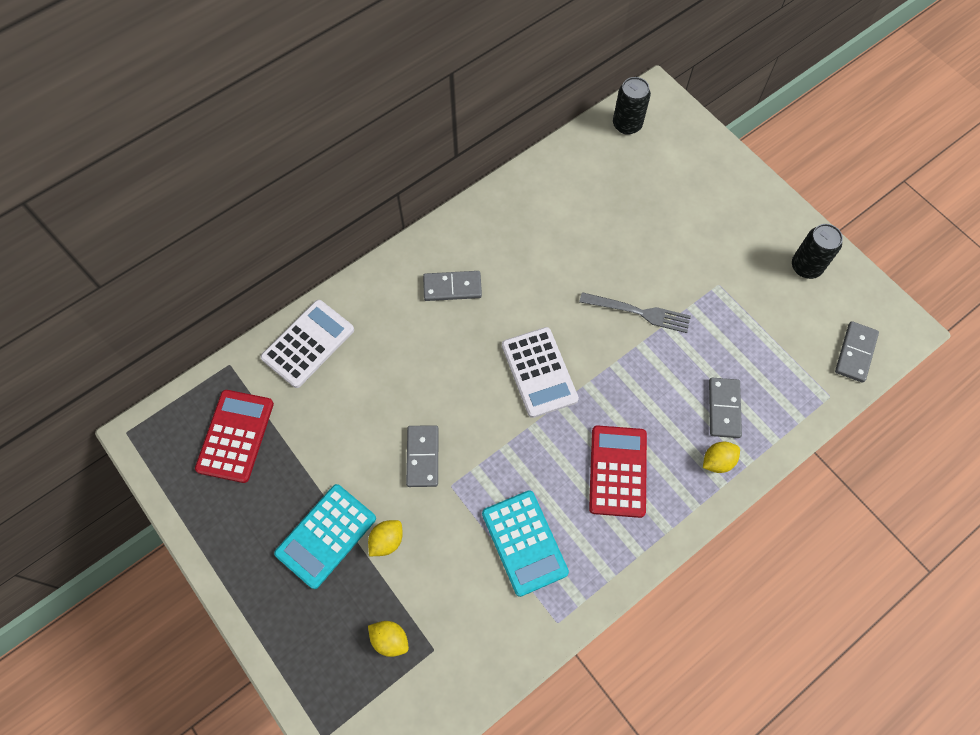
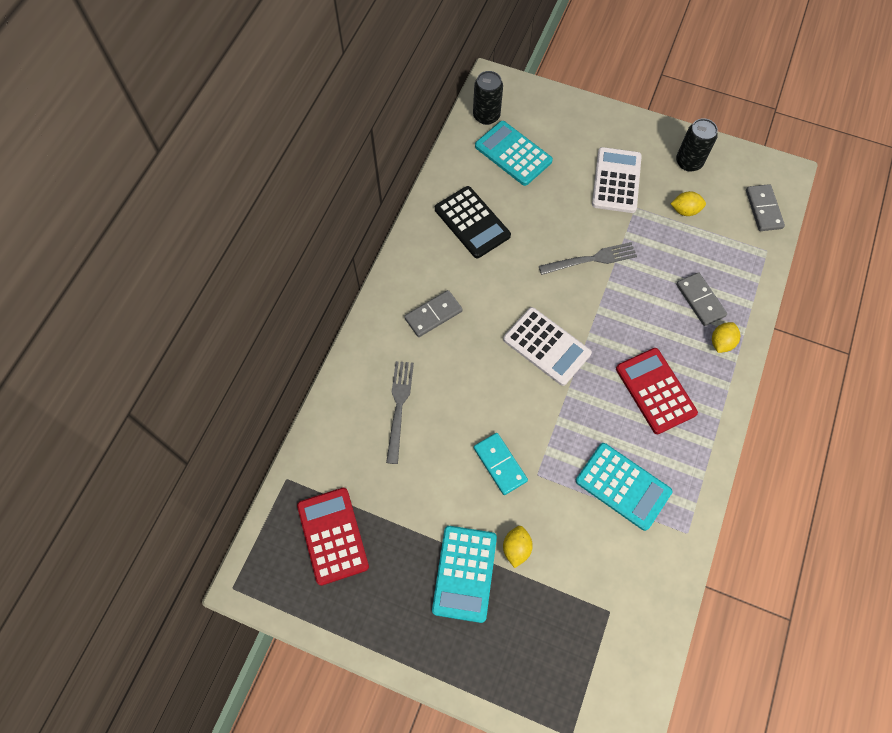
camera: 30 degrees left, 0 degrees up
white calculator [261,300,354,388] -> white calculator moved to [592,147,642,213]
yellow lemon [368,621,409,657] -> yellow lemon moved to [671,191,706,216]
grey domino [406,425,439,487] -> turquoise domino [474,433,528,495]
none -> grey fork [386,361,414,464]
none -> black calculator [435,186,511,258]
none -> turquoise calculator [475,121,553,186]

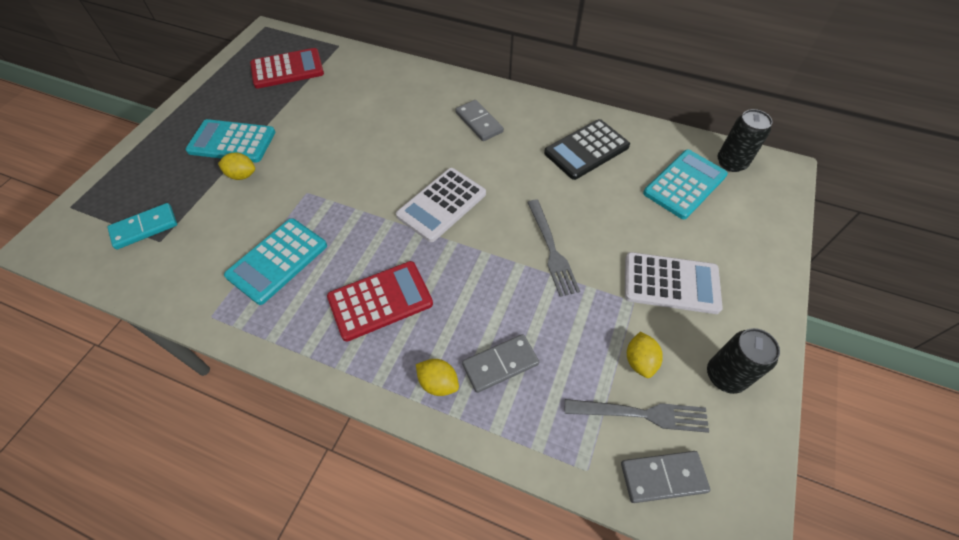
camera: 90 degrees right, 10 degrees down
grey fork [386,361,414,464] -> grey fork moved to [565,399,709,433]
turquoise domino [474,433,528,495] -> turquoise domino moved to [107,203,177,250]

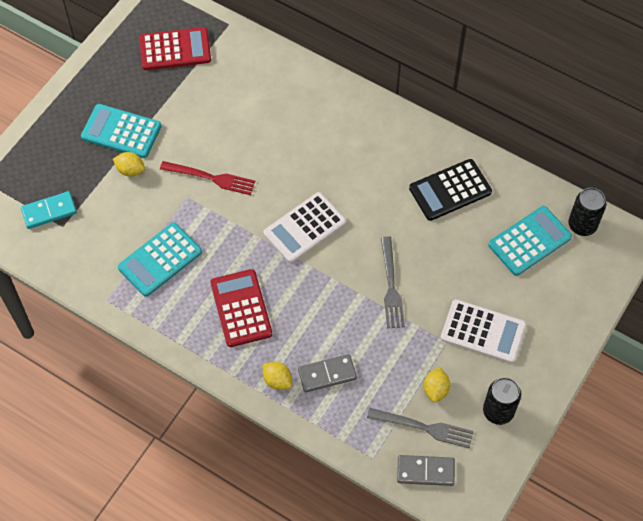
camera: 10 degrees right, 5 degrees up
red calculator [327,261,433,341] -> red calculator turned 90 degrees counterclockwise [210,269,272,347]
grey domino [455,100,504,141] -> none
none -> red fork [160,161,255,195]

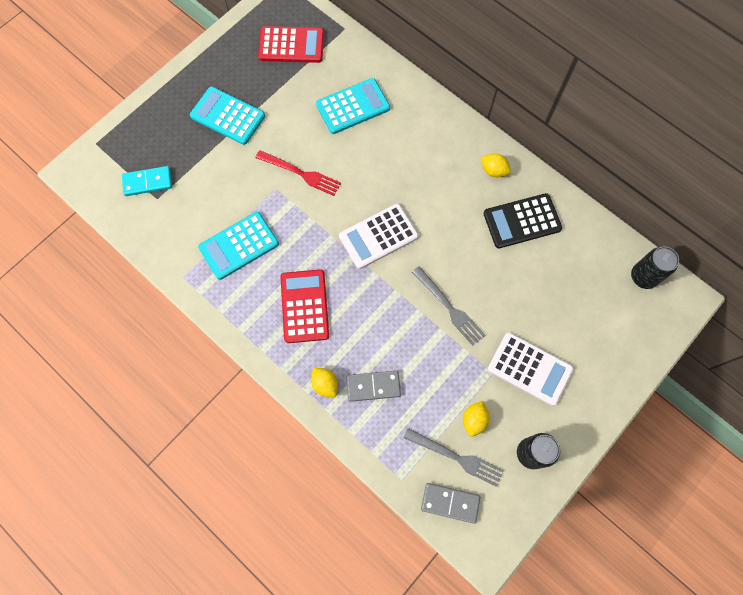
camera: 10 degrees right, 10 degrees up
yellow lemon [113,152,145,176] -> yellow lemon moved to [481,153,511,177]
grey fork [381,236,405,328] -> grey fork turned 45 degrees counterclockwise [412,266,485,346]
turquoise calculator [488,206,572,276] -> turquoise calculator moved to [316,78,390,134]

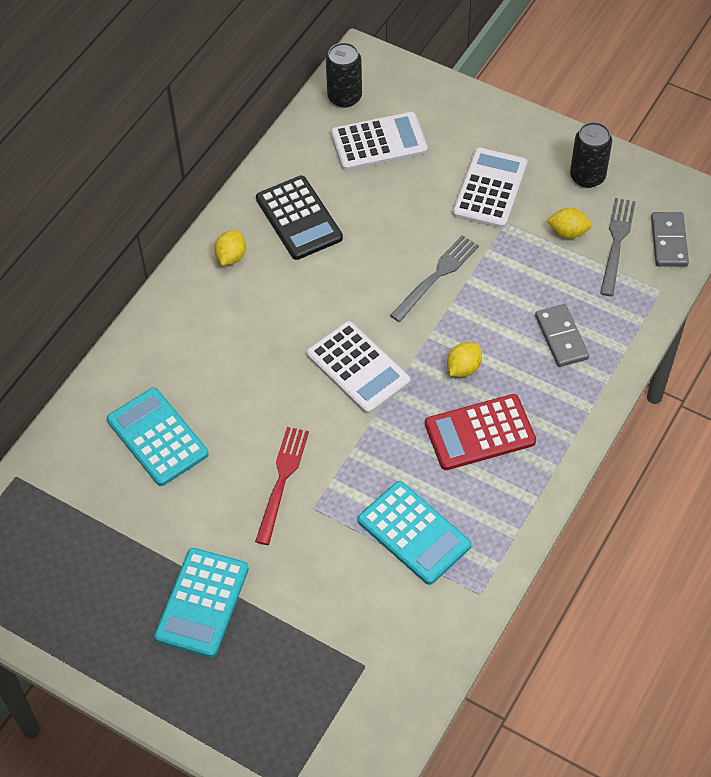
camera: 100 degrees left, 15 degrees down
turquoise domino [122,166,172,196] -> none
red calculator [258,26,324,63] -> none
yellow lemon [311,368,338,397] -> yellow lemon moved to [447,342,482,377]
none -> white calculator [331,112,428,171]

